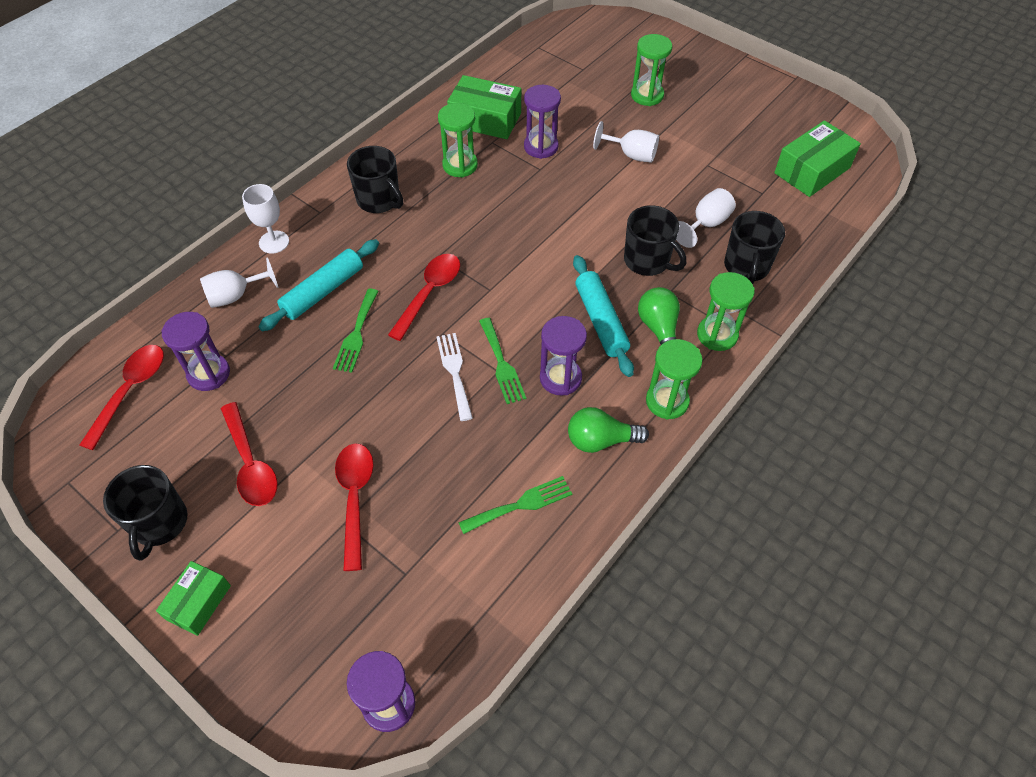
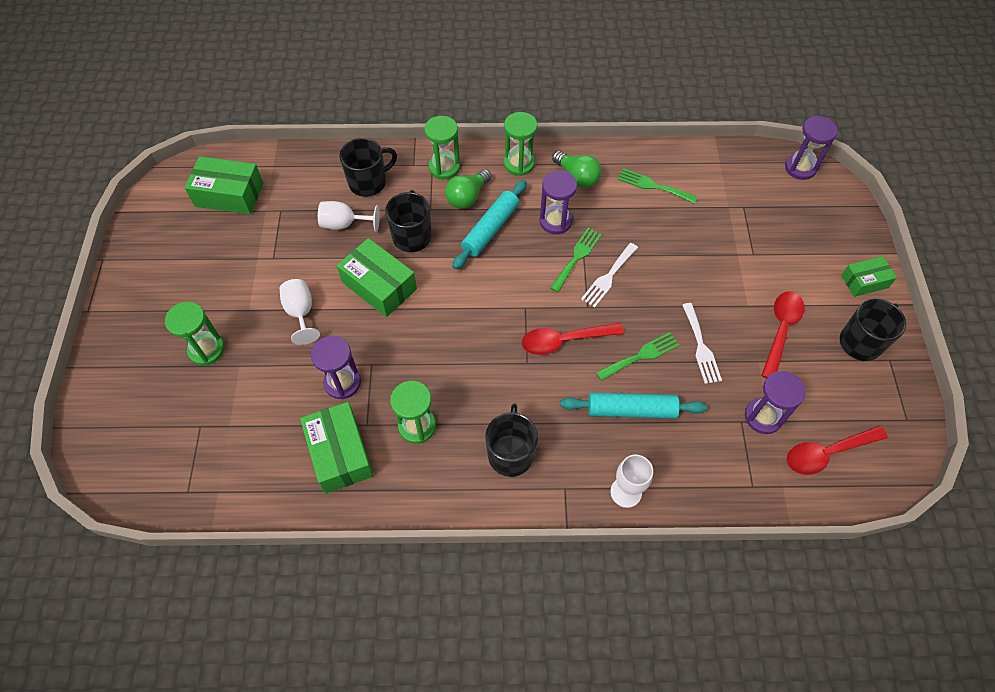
camera: 130 degrees left, 5 degrees up
white goblet [200,257,279,308] -> none
red spoon [335,443,374,571] -> none
none -> green box [337,238,417,317]
none -> white fork [682,303,722,384]

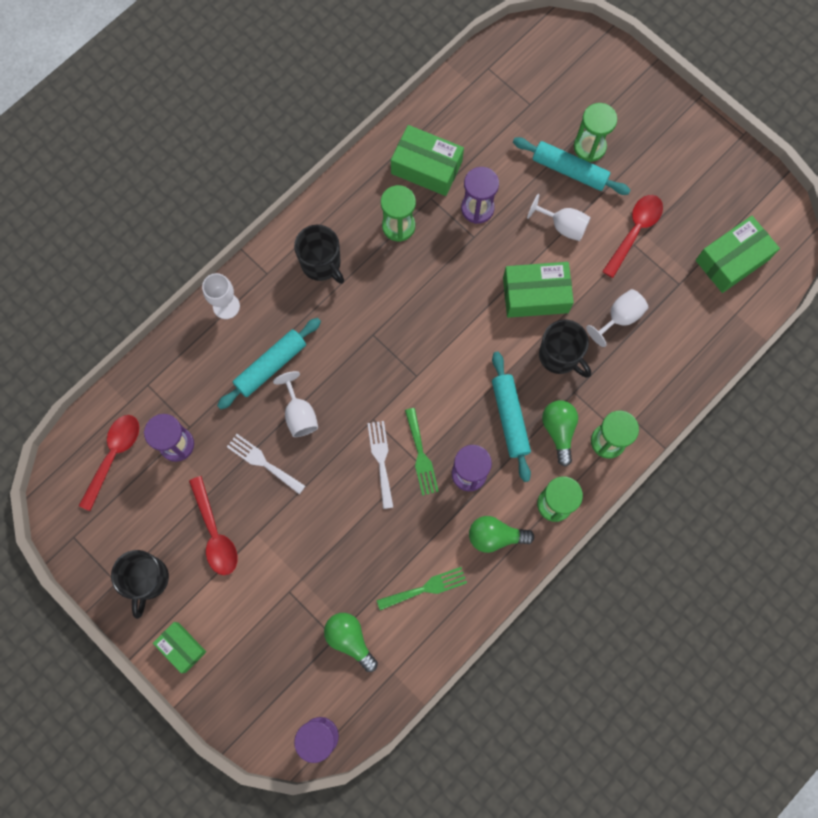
camera: 135 degrees right, 15 degrees up
black mug [339,138,397,197] -> none
red spoon [522,323,624,355] -> red spoon moved to [602,195,663,278]
green fork [596,332,679,381] -> white goblet [273,371,318,437]
green box [841,256,897,297] -> green box turned 75 degrees counterclockwise [153,622,206,673]
none -> green light bulb [324,613,378,672]
none -> turquoise rolling pin [513,137,631,195]

